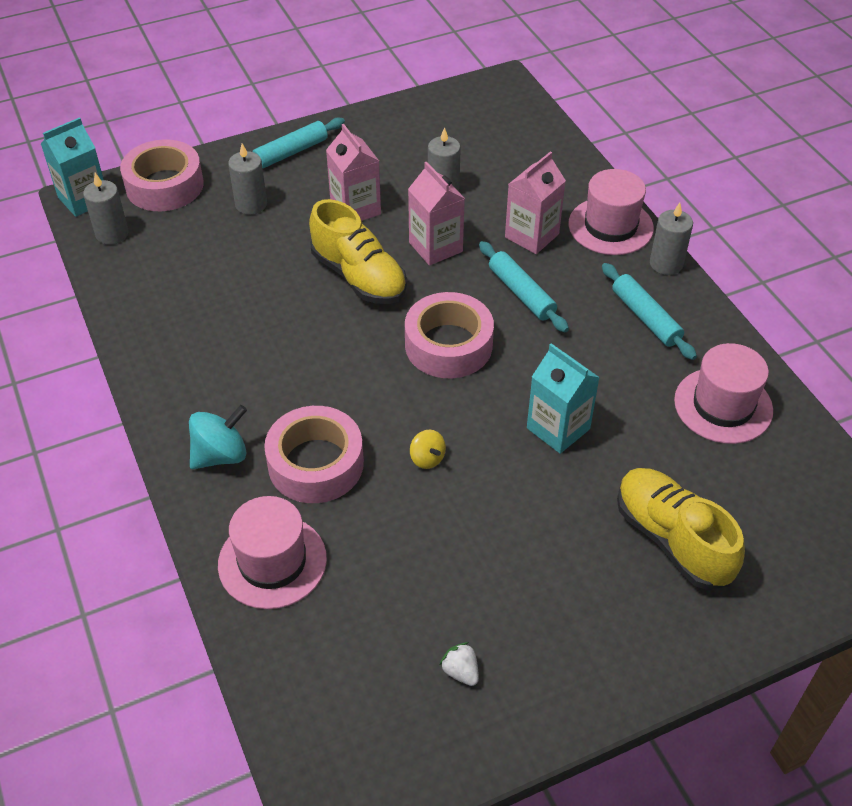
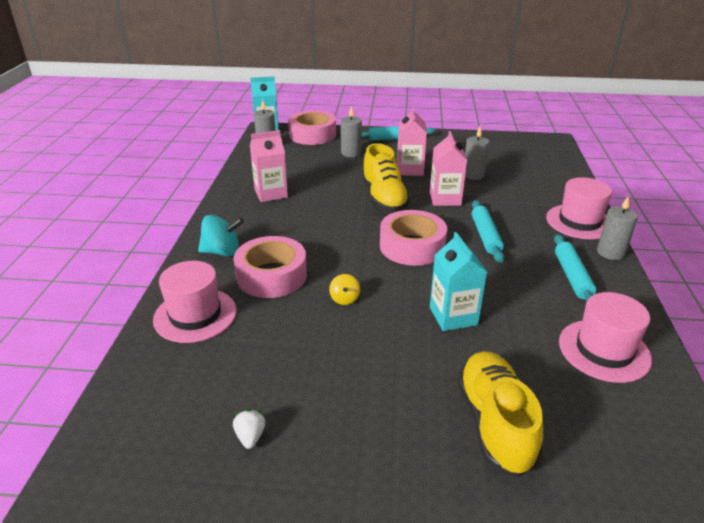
camera: 30 degrees right, 15 degrees down
pink carton [505,151,566,254] -> pink carton moved to [250,130,288,202]

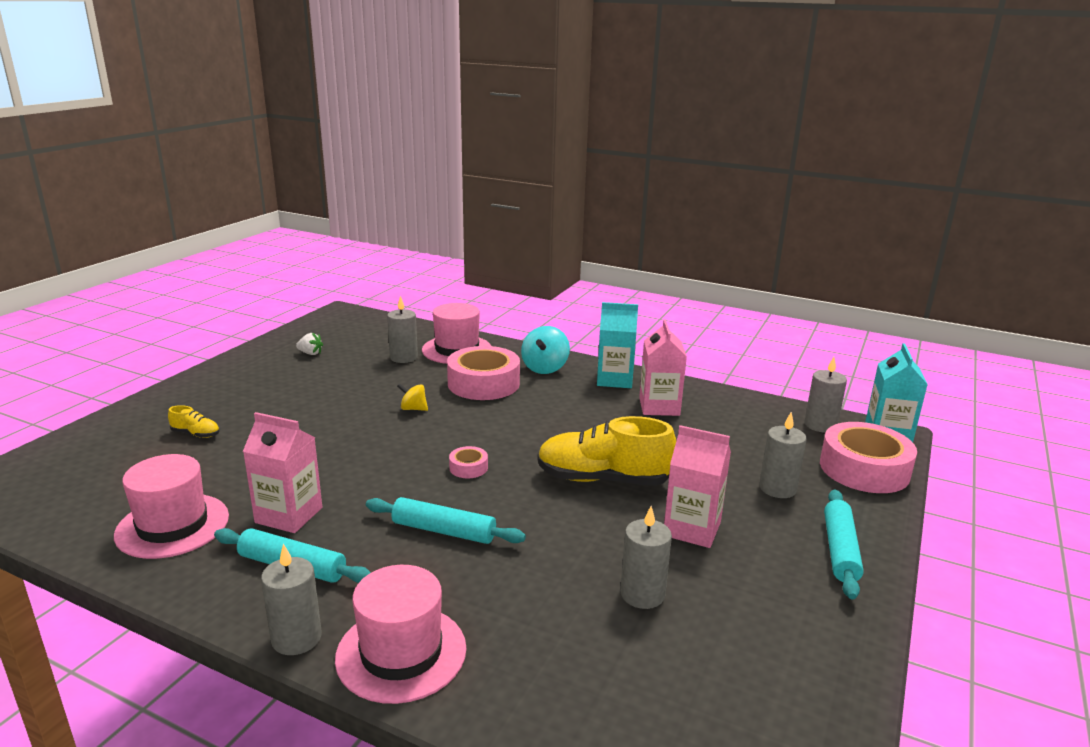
camera: 110 degrees right, 10 degrees down
pink tape [380,210,447,266] -> pink tape [449,446,488,478], size x0.44
pink carton [430,131,467,206] -> pink carton moved to [243,412,322,533]
turquoise carton [430,232,487,331] -> turquoise carton moved to [597,302,638,388]
yellow shoe [457,351,543,477] -> yellow shoe [168,405,219,438], size x0.43
none -> grey candle [387,296,418,363]

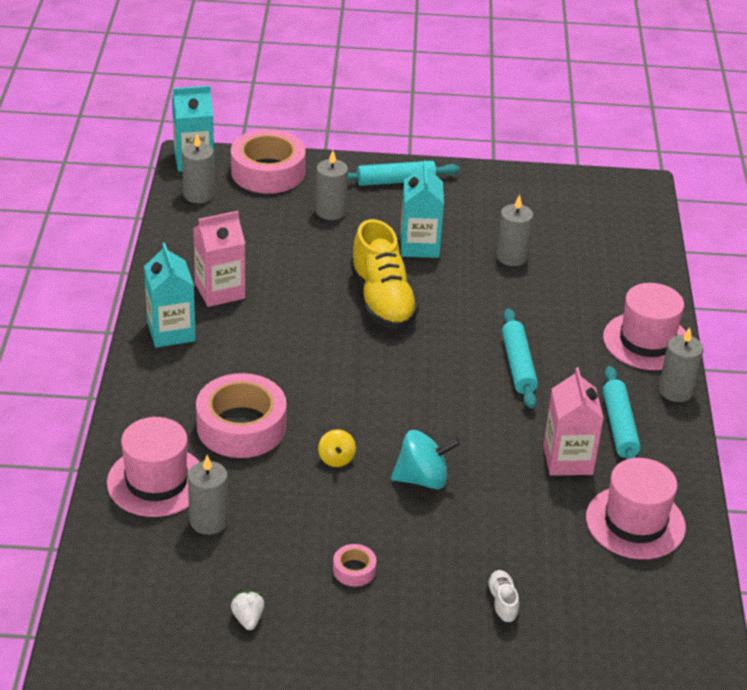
camera: 115 degrees left, 15 degrees up
yellow shoe [168,405,219,438] -> white shoe [486,570,519,624]
pink tape [449,446,488,478] -> pink tape moved to [333,544,377,587]
turquoise spinning top [521,326,570,374] -> turquoise spinning top moved to [391,430,460,489]
pink carton [664,425,731,548] -> turquoise carton [400,161,444,258]

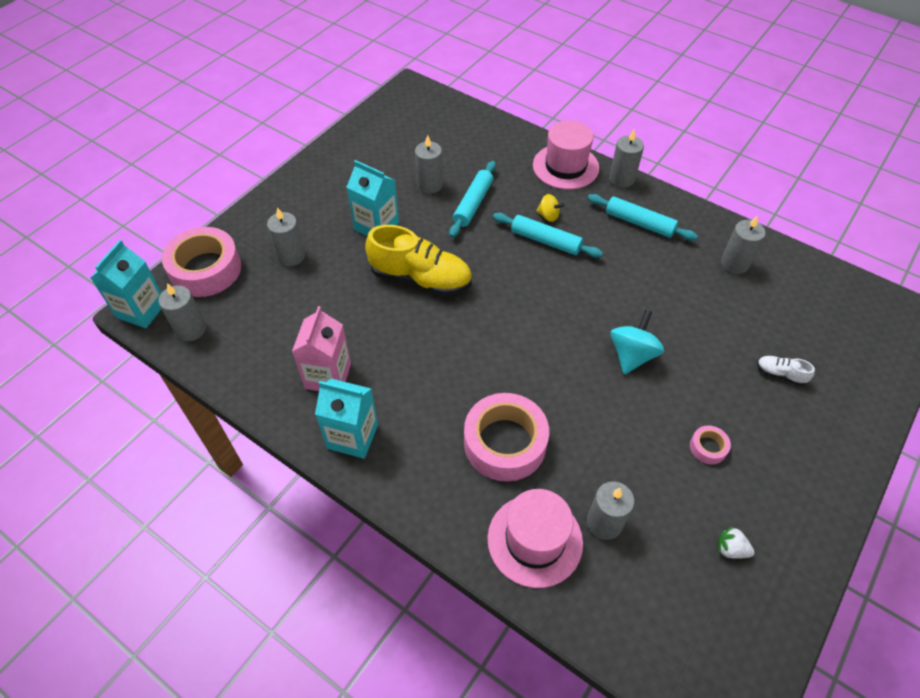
camera: 55 degrees left, 15 degrees up
yellow spinning top [318,429,356,467] -> yellow spinning top moved to [536,194,565,222]
turquoise rolling pin [348,161,460,186] -> turquoise rolling pin moved to [449,161,496,238]
pink carton [543,367,604,476] -> none
pink hat [586,458,686,559] -> grey candle [721,215,766,274]

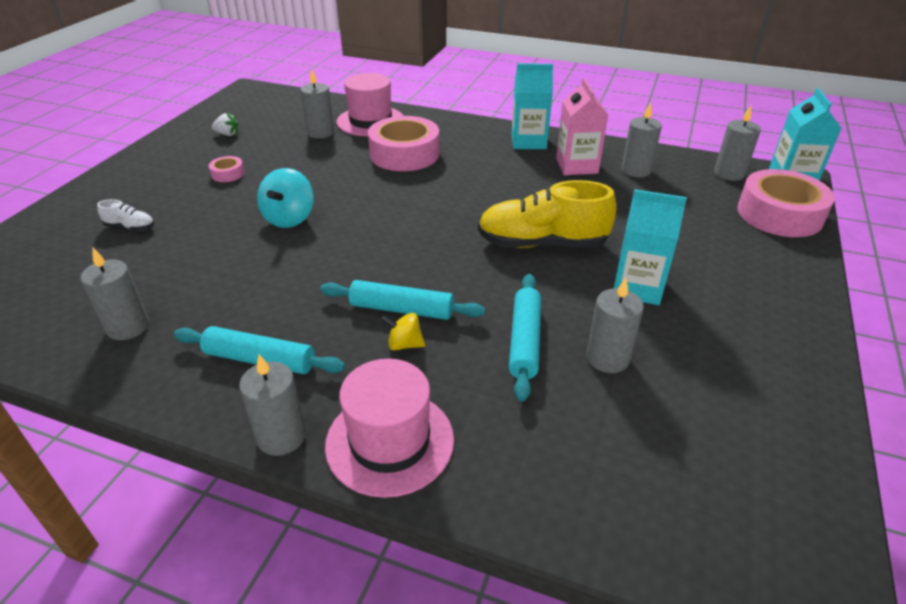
camera: 165 degrees right, 15 degrees down
grey candle [267,207,305,266] -> grey candle moved to [621,103,662,177]

